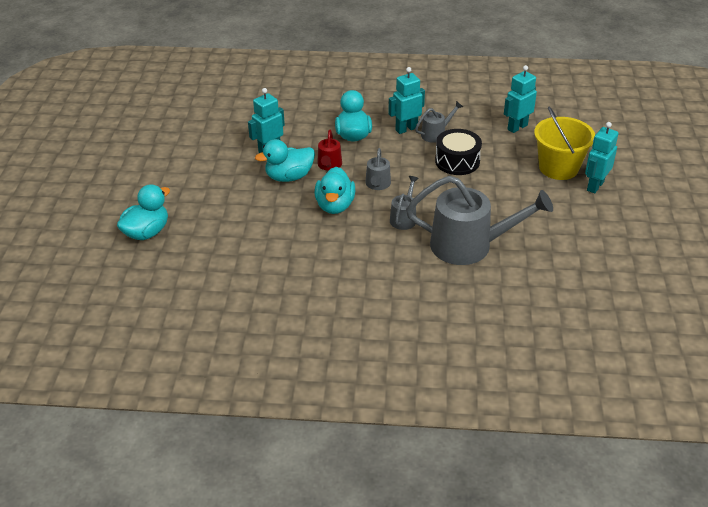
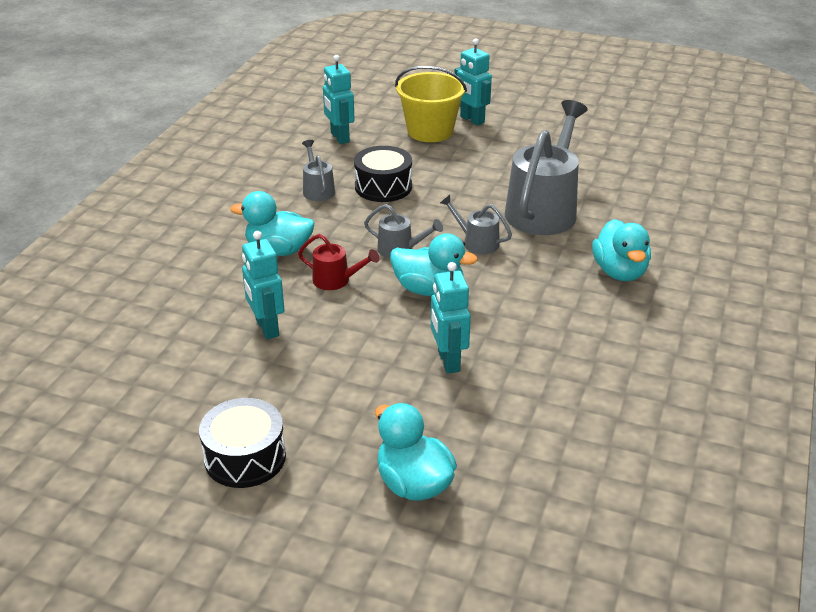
camera: 75 degrees left, 5 degrees down
turquoise duck [255,139,315,182] -> turquoise duck moved to [592,219,651,281]
turquoise robot [388,67,425,134] -> turquoise robot moved to [431,262,471,374]
none -> black drum [199,398,286,488]

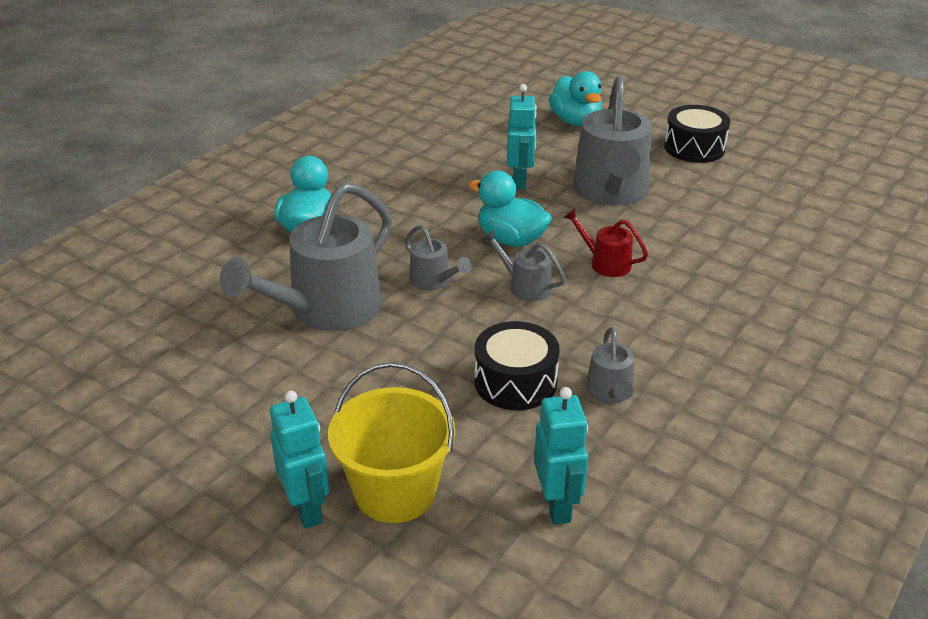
camera: 165 degrees left, 0 degrees up
turquoise duck [230,191,314,256] -> none
turquoise robot [242,231,284,339] -> none
none -> grey watering can [573,76,652,206]

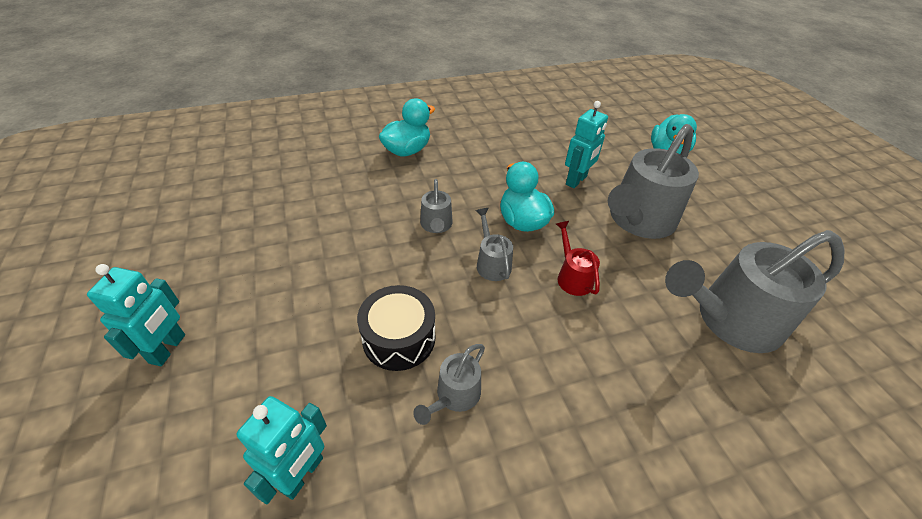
camera: 35 degrees right, 10 degrees up
grey watering can [220,182,392,331] -> grey watering can moved to [665,230,844,353]
yellow bucket [328,362,455,523] -> none
black drum [664,105,730,163] -> none

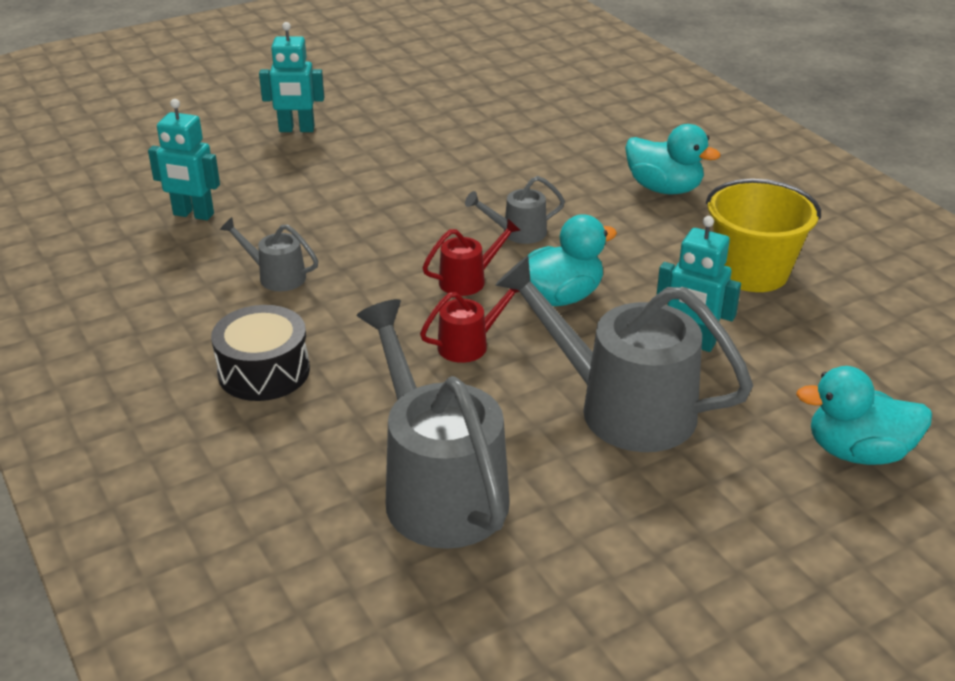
camera: 80 degrees right, 10 degrees down
black drum [357,285,435,371] -> black drum moved to [211,305,310,401]
grey watering can [476,208,513,281] -> red watering can [422,219,521,296]
none -> yellow bucket [706,179,821,292]

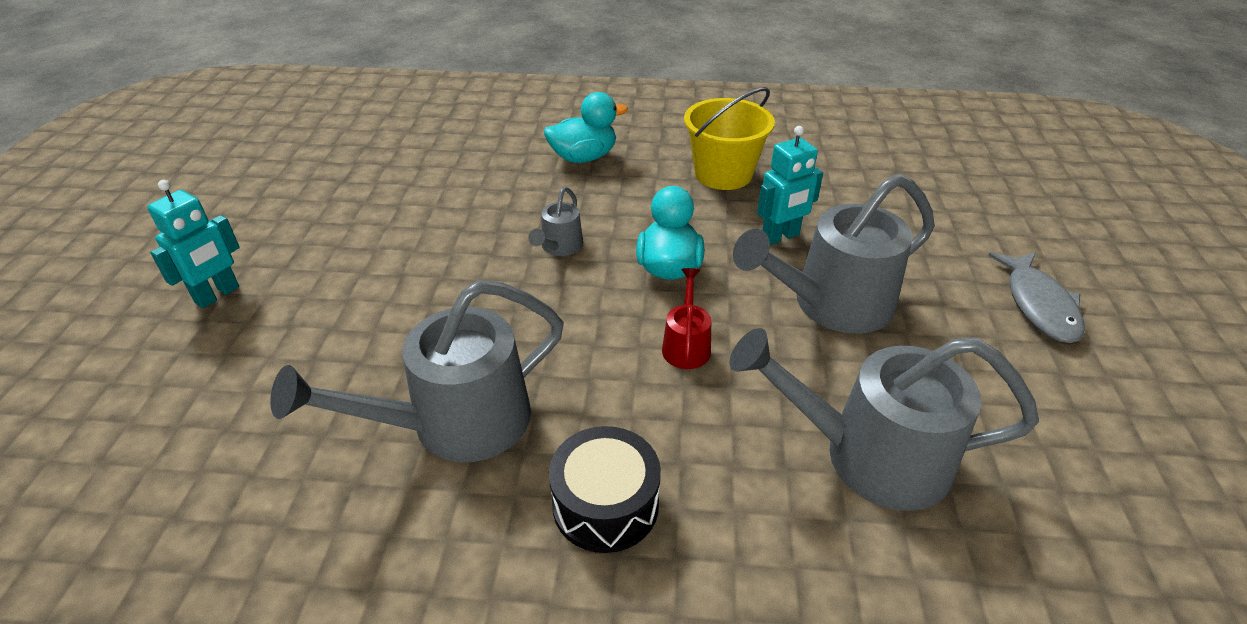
camera: 55 degrees left, 5 degrees up
turquoise robot [148,99,220,220] -> none
grey watering can [220,217,318,291] -> grey watering can [270,280,564,462], size x2.14
red watering can [422,219,521,296] -> none
turquoise duck [796,366,932,465] -> none
none -> grey fish [988,252,1085,343]

